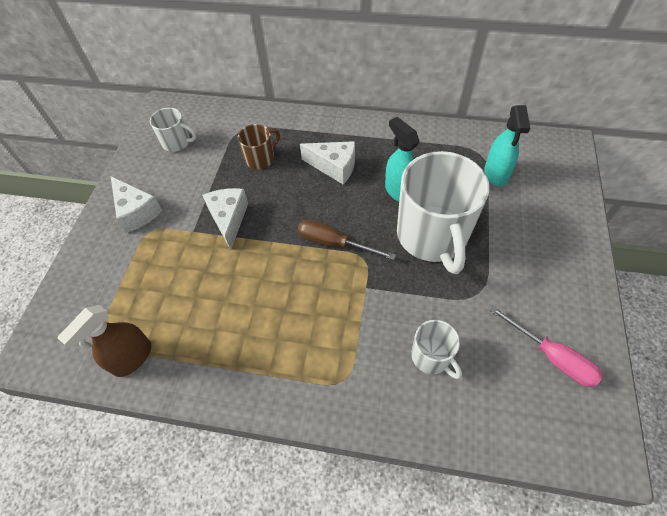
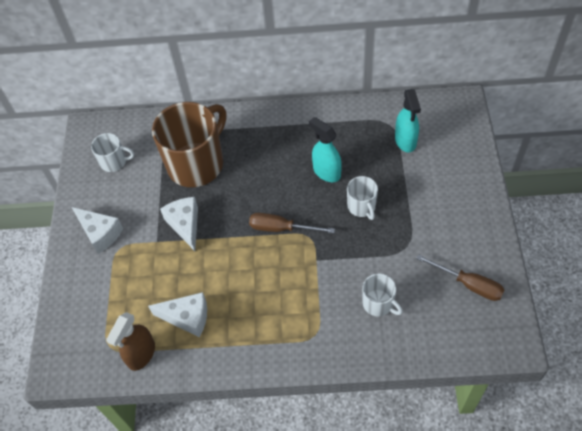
camera: 10 degrees left, 0 degrees up
brown mug [238,124,280,169] -> brown mug [152,102,227,187], size x2.12
white cheese [300,141,355,184] -> white cheese moved to [148,292,207,337]
white mug [397,151,489,274] -> white mug [347,176,378,220], size x0.47
pink screwdriver [489,306,603,387] -> brown screwdriver [416,254,504,301]

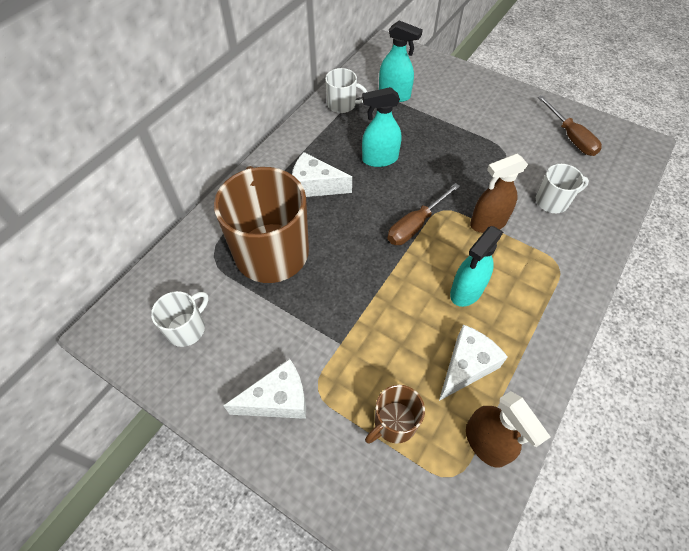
camera: 60 degrees left, 0 degrees up
white cheese [160,197,198,251] -> white cheese moved to [292,152,352,197]
white mug [347,176,378,220] -> white mug moved to [325,68,367,113]
brown screwdriver [416,254,504,301] -> brown screwdriver turned 90 degrees clockwise [538,96,602,156]
none -> brown mug [365,385,425,443]
none -> turquoise spray bottle [450,226,503,307]
none -> brown spray bottle [470,154,528,233]

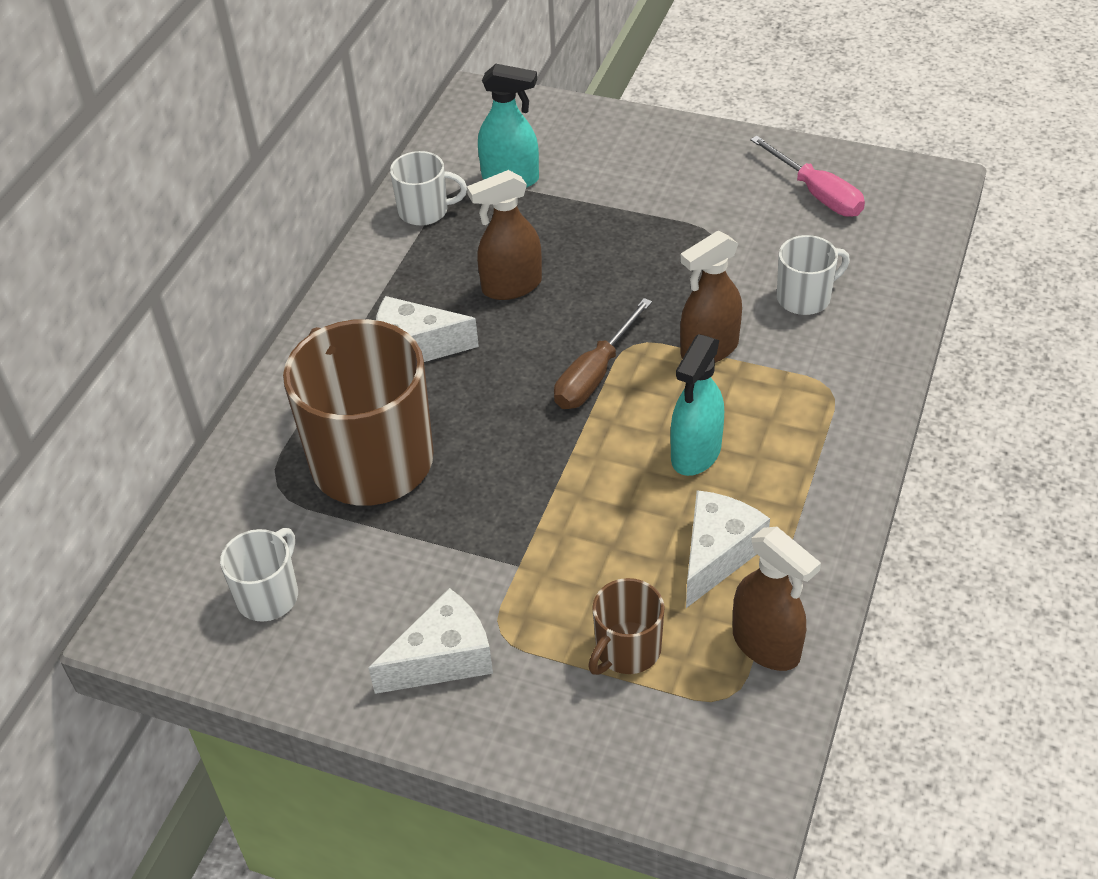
camera: 10 degrees left, 10 degrees down
turquoise spray bottle [362,87,401,167] -> brown spray bottle [467,170,542,300]
brown screwdriver [538,96,602,156] -> pink screwdriver [750,136,865,217]

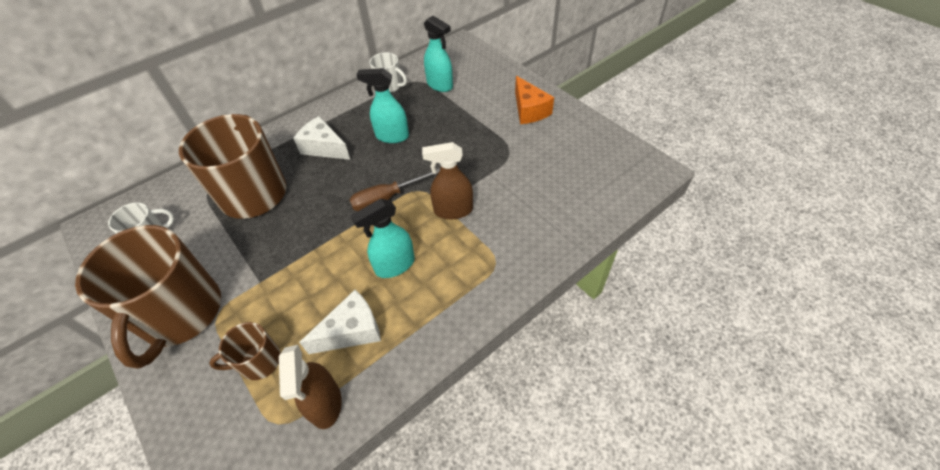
camera: 30 degrees right, 5 degrees up
white cheese [368,588,493,694] -> brown mug [75,225,221,369]
brown spray bottle [467,170,542,300] -> turquoise spray bottle [357,68,409,143]
pink screwdriver [750,136,865,217] -> none
white mug [777,235,850,315] -> none
none -> orange cheese [515,76,554,124]

